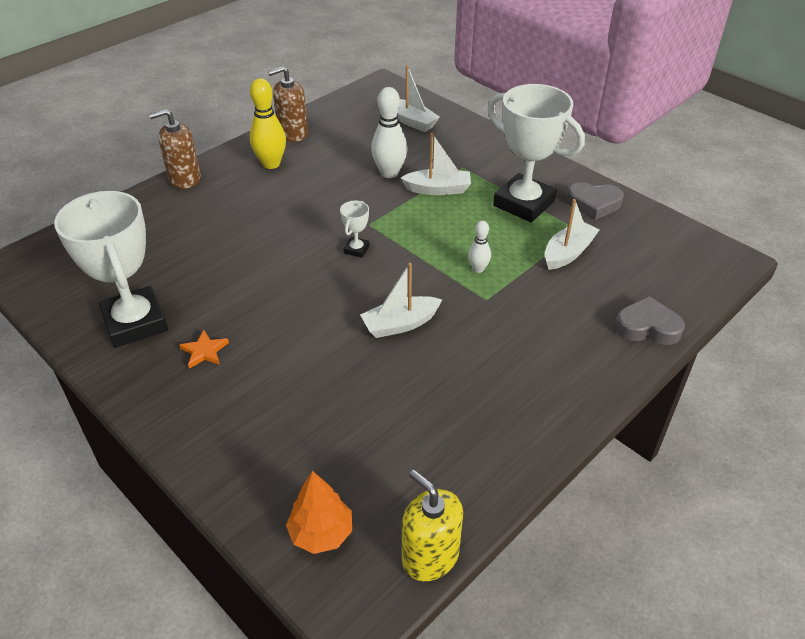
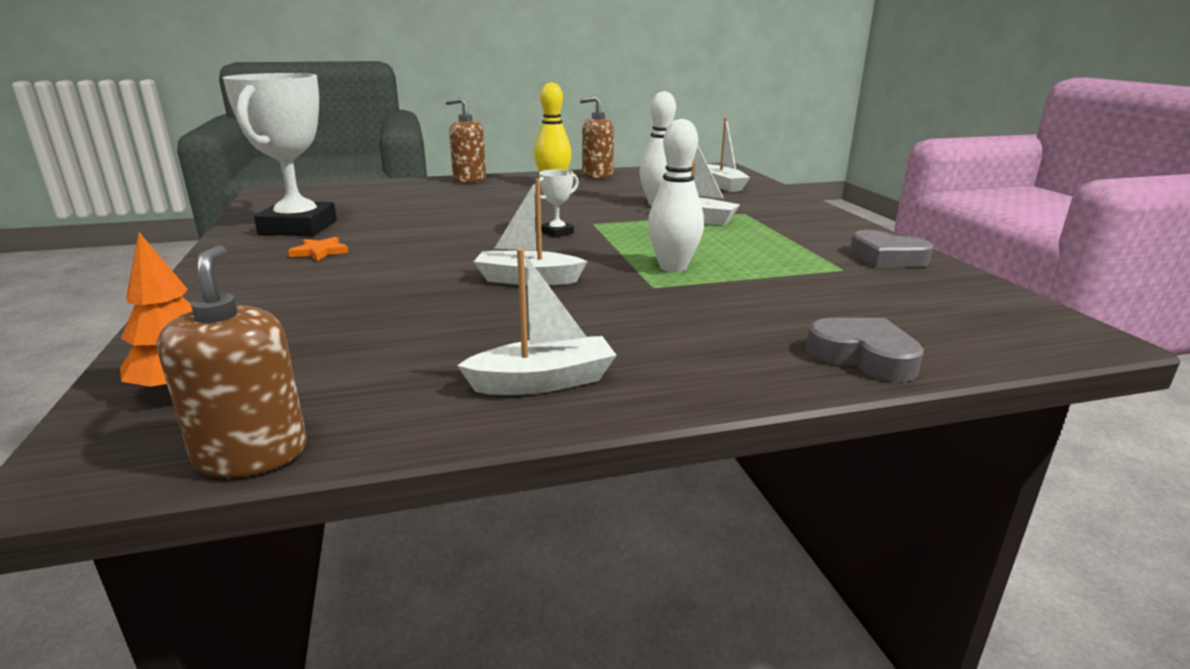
camera: 30 degrees right, 20 degrees down
yellow soap dispenser [402,470,463,581] -> brown soap dispenser [157,245,306,478]
white bowling pin [468,221,491,273] -> white bowling pin [648,119,704,272], size x1.80
white trophy [487,84,585,222] -> none
white boat [545,199,599,270] -> white boat moved to [457,248,617,395]

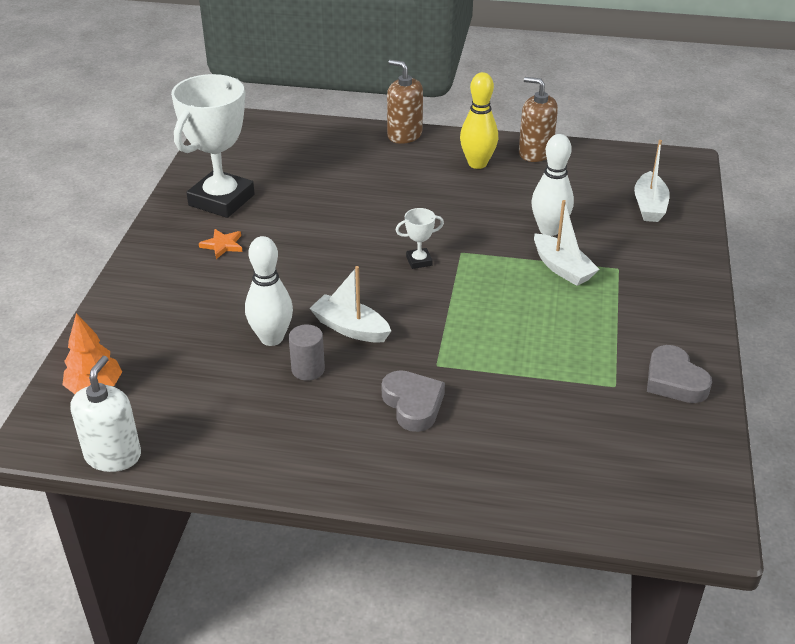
camera: 25 degrees right, 15 degrees up
brown soap dispenser [157,245,306,478] -> white soap dispenser [70,356,141,472]
white boat [457,248,617,395] -> none
white bowling pin [648,119,704,272] -> white bowling pin moved to [245,236,293,346]
grey heart [806,318,924,382] -> grey heart moved to [382,370,445,432]
none -> grey cylinder [289,324,325,381]

